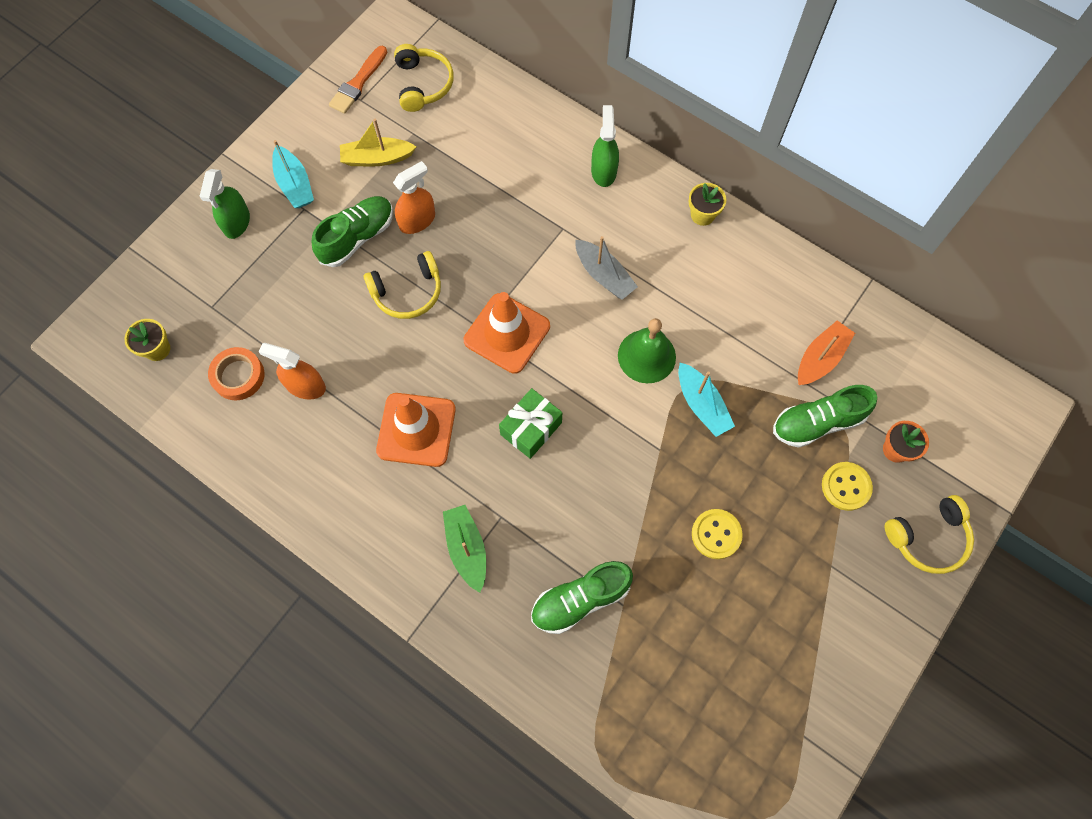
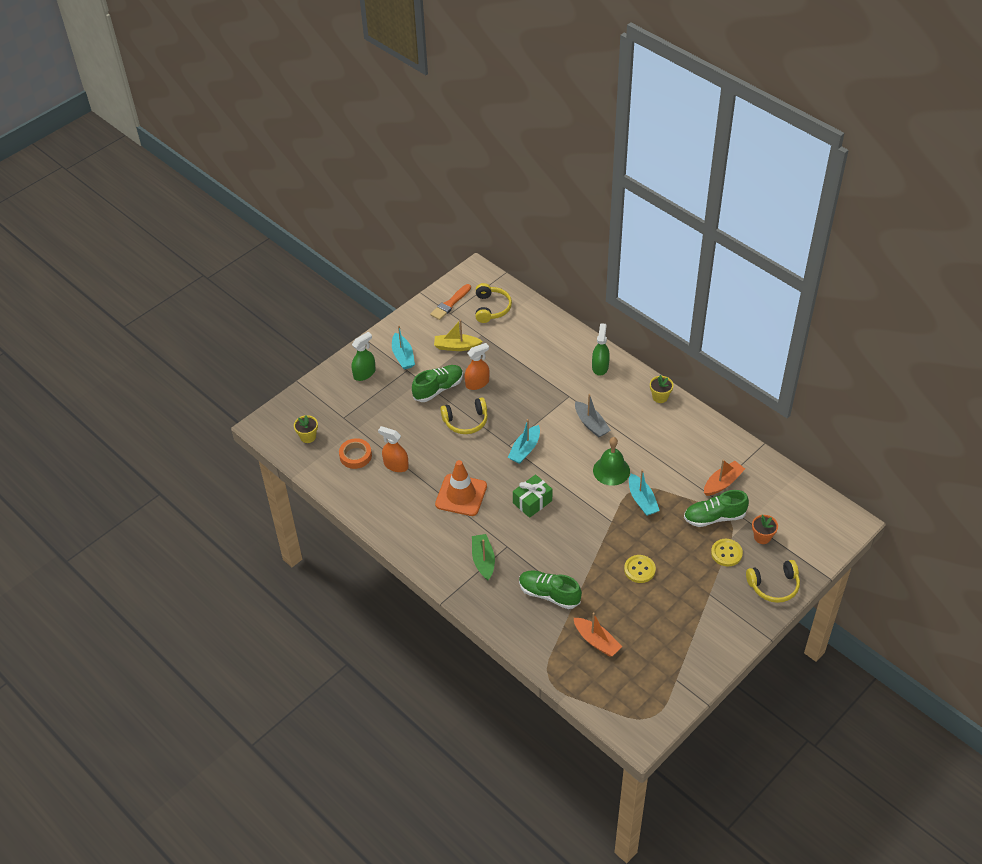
camera: 10 degrees right, 20 degrees down
green spray bottle [200,169,250,239] -> green spray bottle turned 150 degrees counterclockwise [352,332,376,381]
orange traffic cone [464,292,550,374] -> turquoise boat [508,419,540,464]
green shoe [531,561,633,634] -> green shoe turned 45 degrees clockwise [519,570,582,609]
none -> orange boat [574,613,622,656]

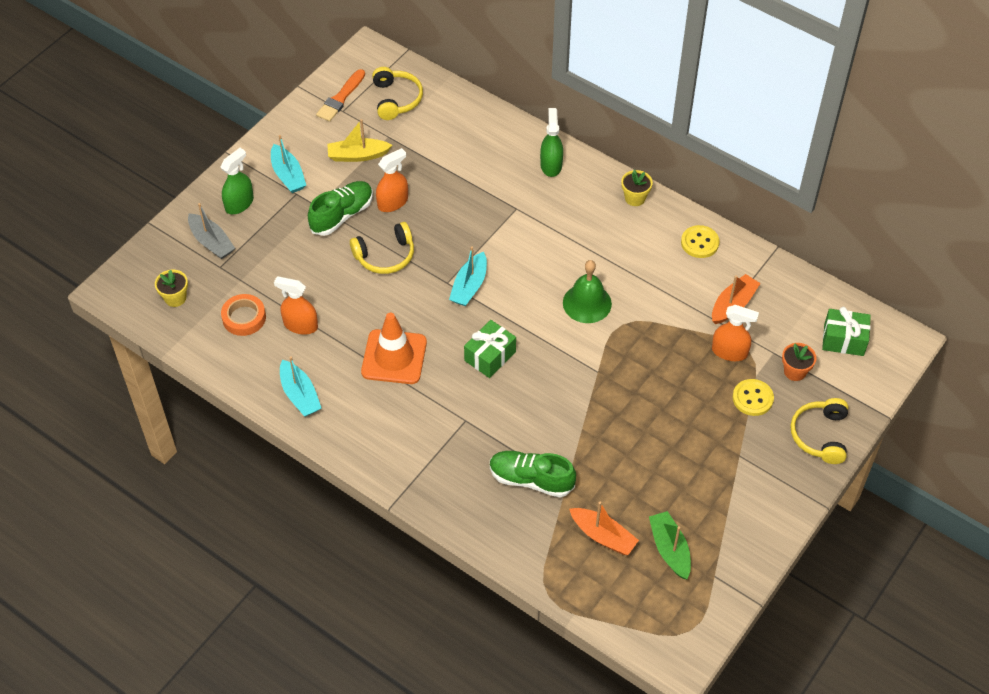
camera: 10 degrees left, 5 degrees up
green boat [472,534,495,581] -> green boat moved to [649,511,691,579]
grey boat [575,394,611,438] -> grey boat moved to [188,203,235,259]
yellow button [624,555,656,583] -> yellow button moved to [681,225,720,258]
turquoise boat [629,469,660,516] -> turquoise boat moved to [280,356,321,416]
green shoe [684,490,749,527] -> orange spray bottle [712,305,759,361]
yellow headphones [746,560,800,603] -> yellow headphones turned 120 degrees clockwise [791,398,848,464]
none -> green gift [822,307,871,356]

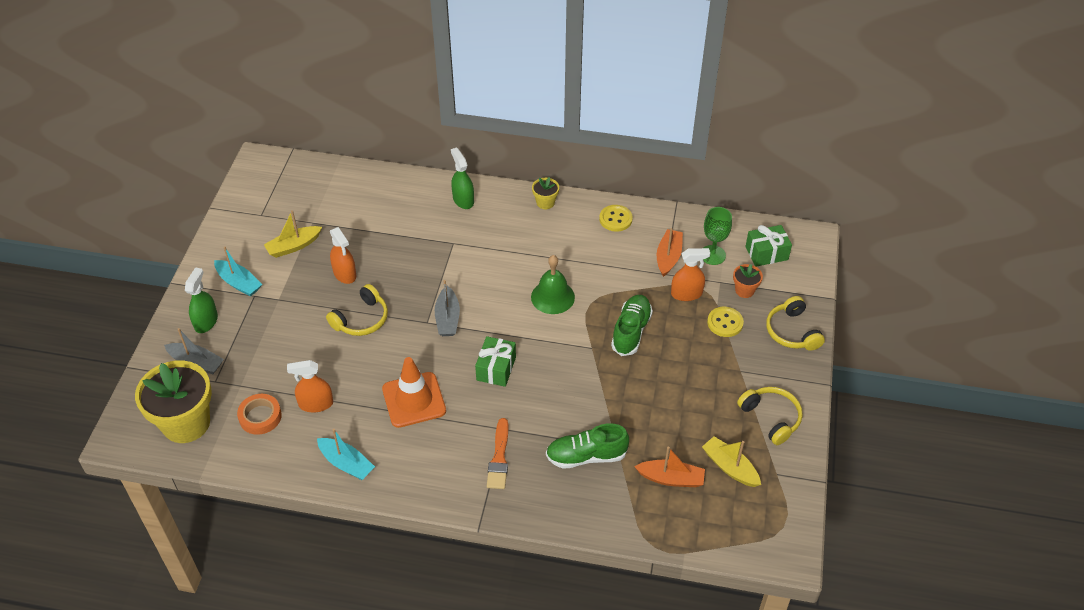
camera: 25 degrees left, 5 degrees down
yellow flower pot [155,270,188,307] -> yellow flower pot [135,360,212,443], size x2.24
green shoe [308,181,373,236] -> green shoe moved to [611,295,653,356]
orange brush [316,69,365,122] -> orange brush moved to [487,418,508,489]
yellow headphones [372,67,423,120] -> yellow headphones moved to [737,387,803,445]
orange spray bottle [376,148,408,212] -> orange spray bottle turned 120 degrees clockwise [330,227,356,284]
turquoise boat [449,246,487,306] -> grey boat [435,280,460,336]
green boat [649,511,691,579] -> yellow boat [702,436,761,487]
none -> green goblet [703,207,732,265]

